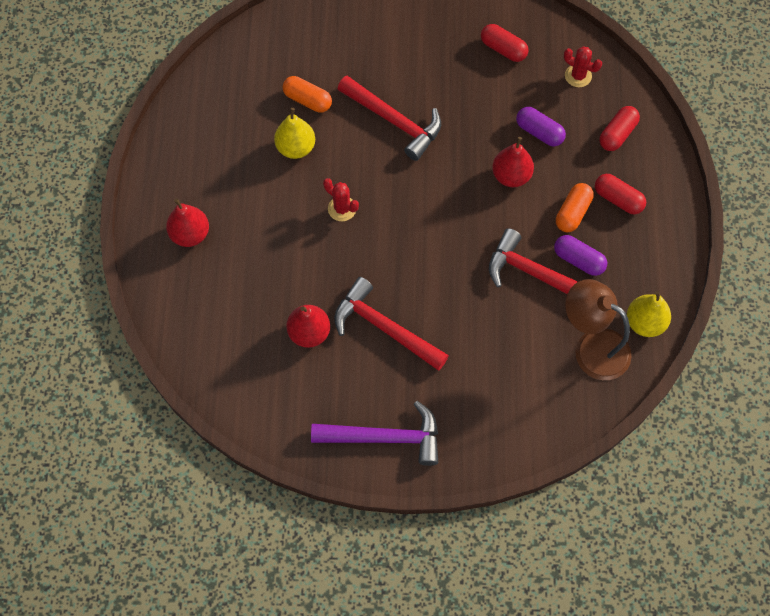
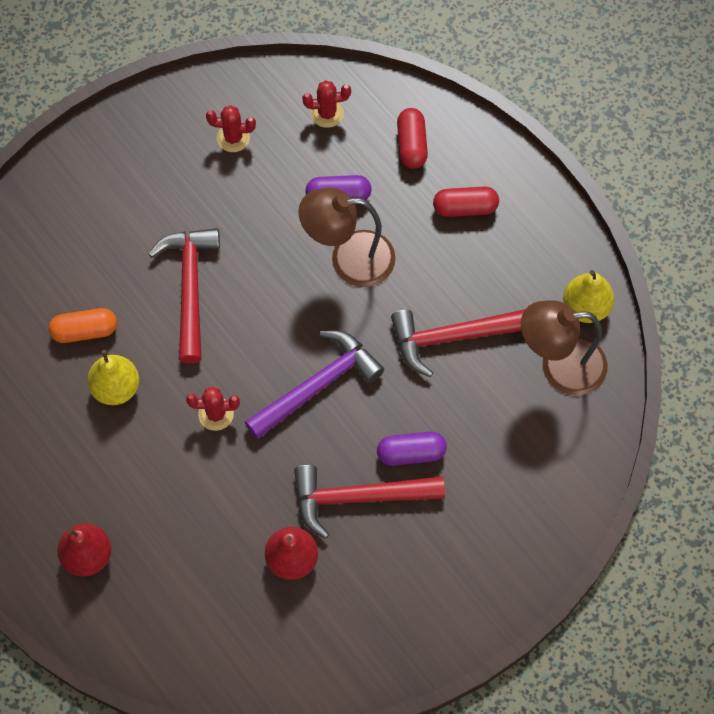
camera: 40 degrees left, 0 degrees up
purple hammer [311,401,438,466] -> purple hammer moved to [245,330,384,439]
red hammer [338,76,441,161] -> red hammer turned 90 degrees counterclockwise [148,228,220,363]
red capsule [481,24,529,62] -> red cactus [206,105,256,152]
red pear [492,137,534,187] -> brown lamp [298,188,396,287]
purple capsule [554,235,607,276] -> purple capsule moved to [377,432,447,466]
orange capsule [556,183,594,232] -> none

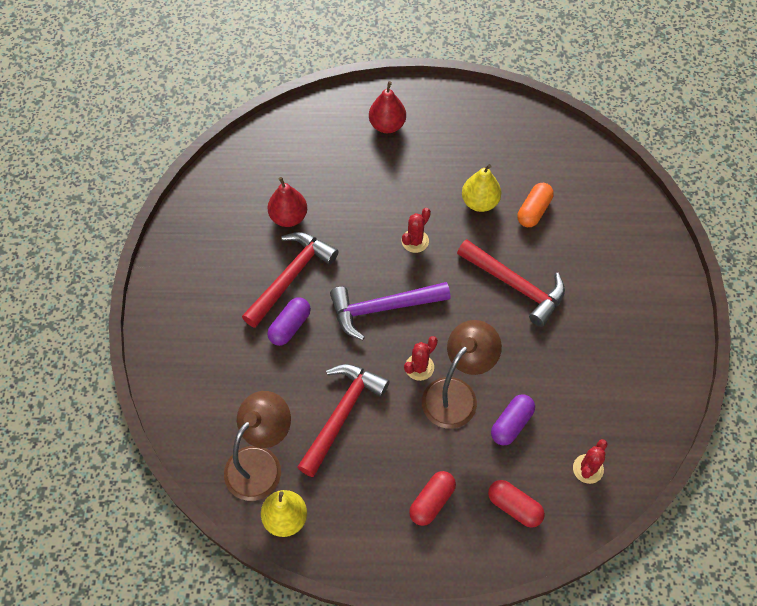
camera: 130 degrees right, 5 degrees down
red cactus [206,105,256,152] -> red cactus moved to [404,336,438,381]
purple hammer [245,330,384,439] -> purple hammer turned 75 degrees clockwise [330,282,450,340]

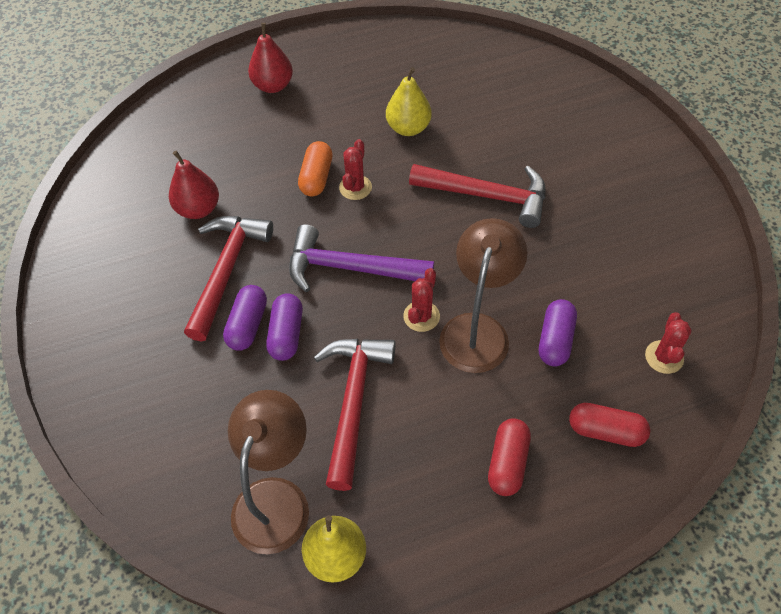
camera: 20 degrees left, 5 degrees down
purple hammer [330,282,450,340] -> purple hammer turned 45 degrees clockwise [289,224,434,292]
orange capsule [518,183,554,227] -> orange capsule moved to [298,141,333,196]
none -> purple capsule [266,293,303,361]

